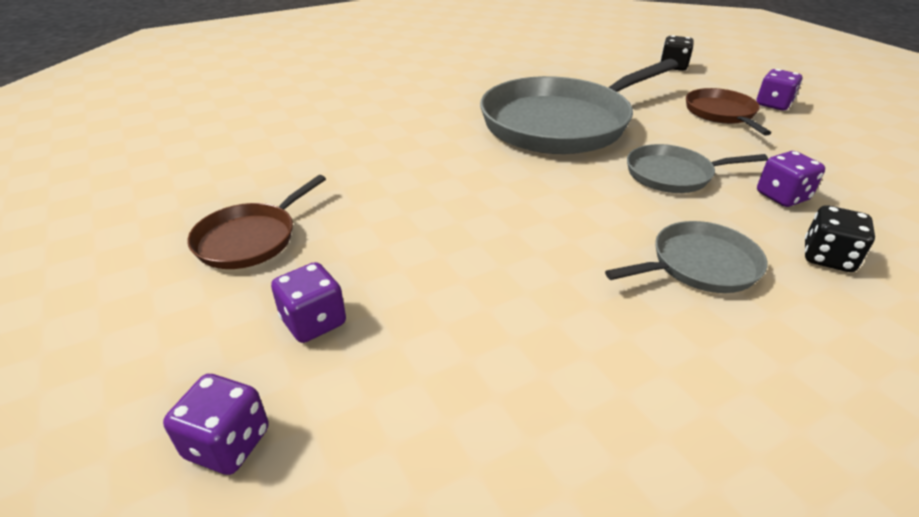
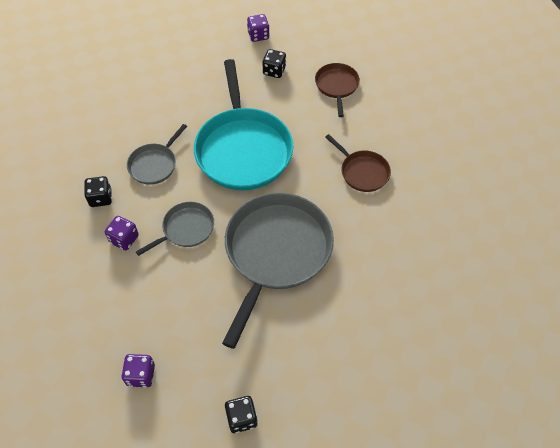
camera: 145 degrees right, 20 degrees up
purple dice [271,262,346,343] -> black dice [262,49,286,78]
brown pan [686,88,771,136] -> brown pan moved to [325,134,391,192]
none -> turquoise pan [194,59,293,190]

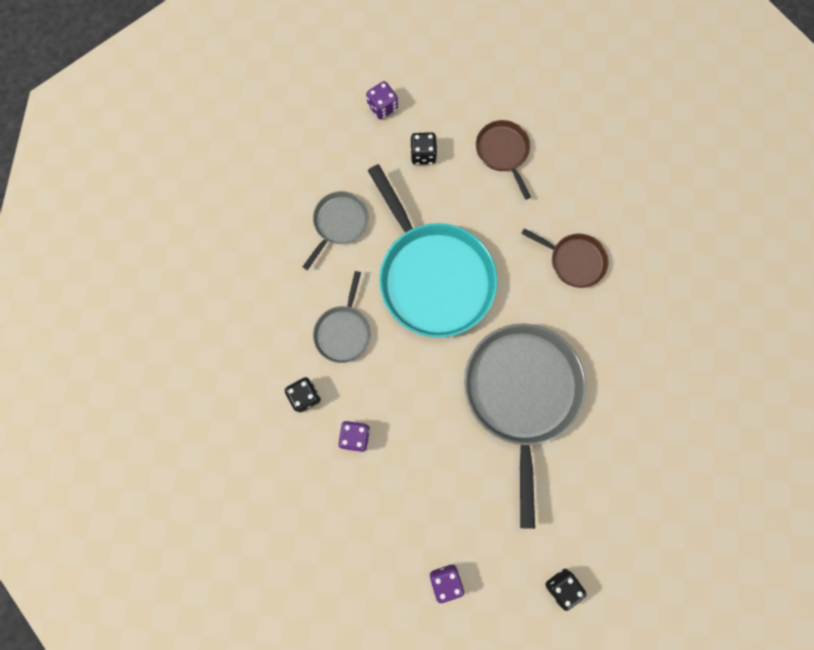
camera: 20 degrees left, 20 degrees up
grey pan [136,202,214,256] -> grey pan moved to [302,191,369,270]

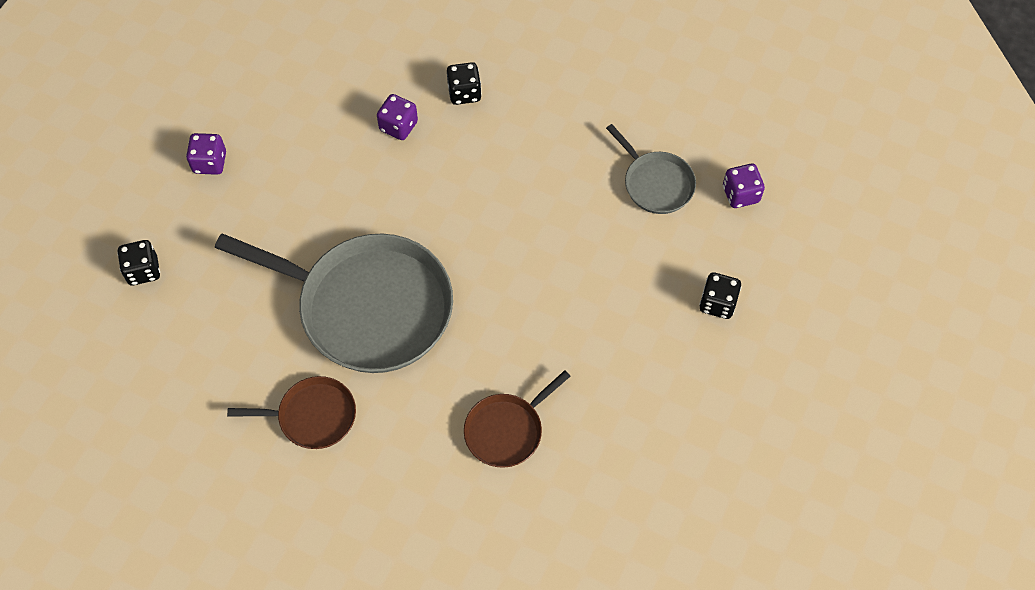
camera: 110 degrees right, 15 degrees down
grey pan [313,271,371,363] -> none
purple dice [366,81,398,120] -> purple dice moved to [723,164,765,208]
turquoise pan [368,164,497,338] -> none
brown pan [476,120,531,200] -> brown pan moved to [227,376,356,449]

